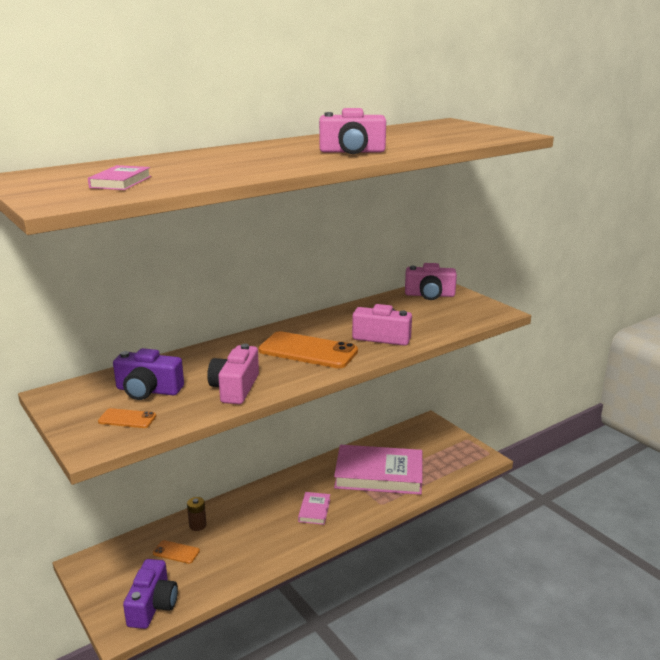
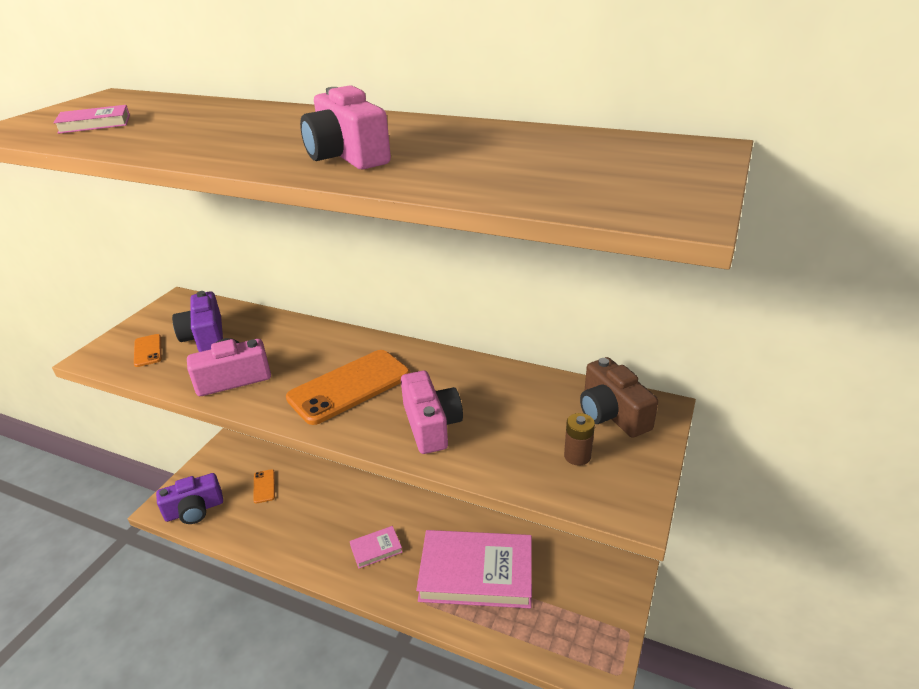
camera: 60 degrees right, 10 degrees up
brown battery [187,497,206,531] -> brown battery moved to [564,413,595,466]
orange phone [258,331,358,368] -> orange phone turned 60 degrees clockwise [286,350,410,425]
pink book [334,445,422,495] -> pink book turned 60 degrees counterclockwise [416,530,532,609]
pink camera [405,263,457,300] -> brown camera [580,357,658,438]

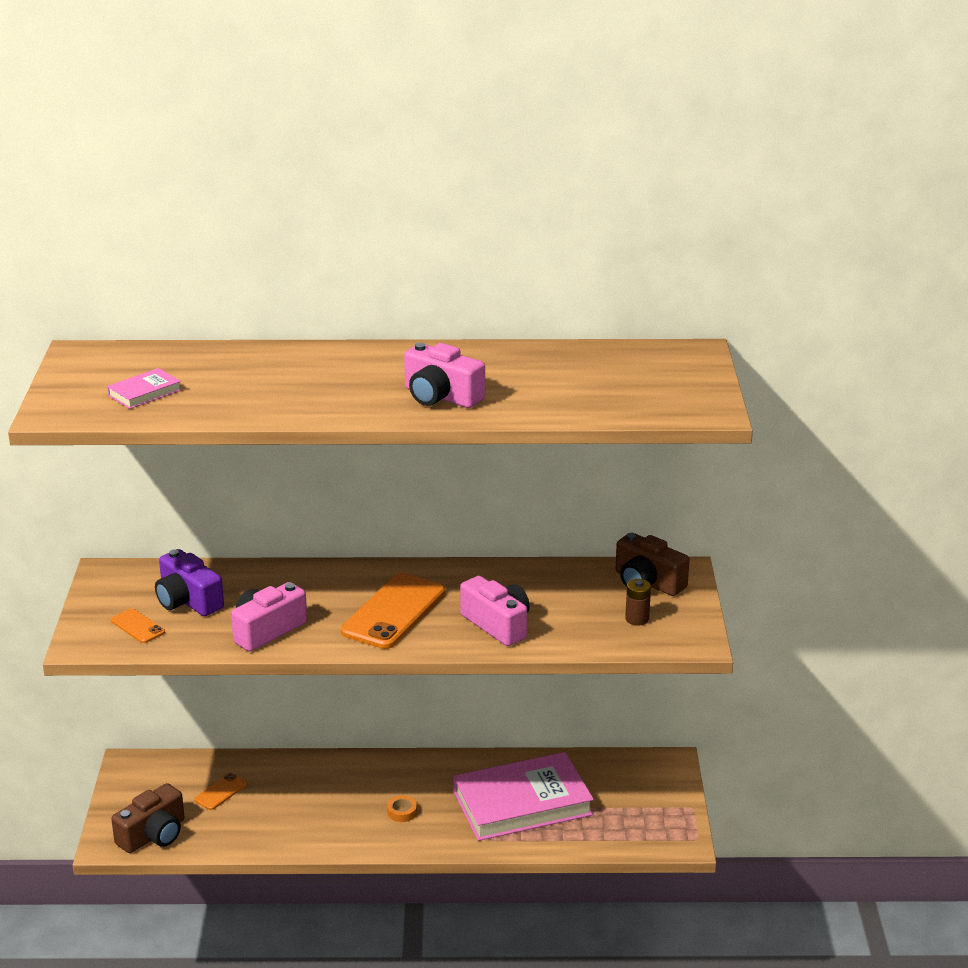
camera: 25 degrees left, 5 degrees down
purple camera [156,473,223,524] -> brown camera [111,783,185,853]
orange phone [253,469,275,504] -> orange phone turned 75 degrees clockwise [194,773,247,810]
pink book [350,526,403,569] -> orange tape [387,796,417,822]

